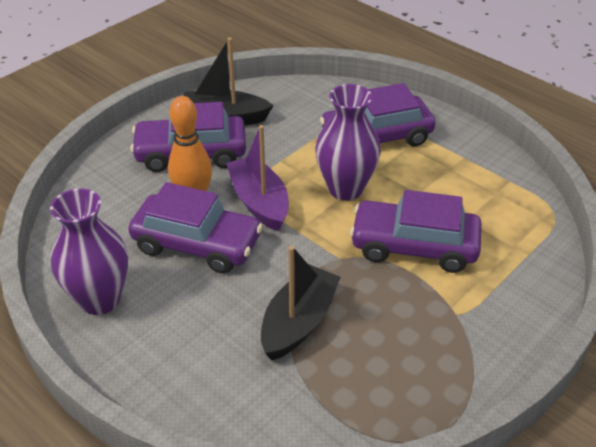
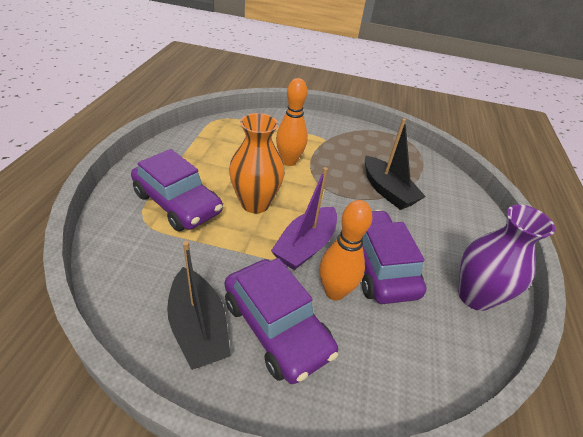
camera: 125 degrees left, 0 degrees up
black boat [261,246,341,360] -> black boat turned 120 degrees counterclockwise [365,118,426,210]
purple vase [315,84,381,200] -> orange vase [229,113,285,213]
purple car [350,190,482,273] -> orange bowling pin [276,78,308,166]

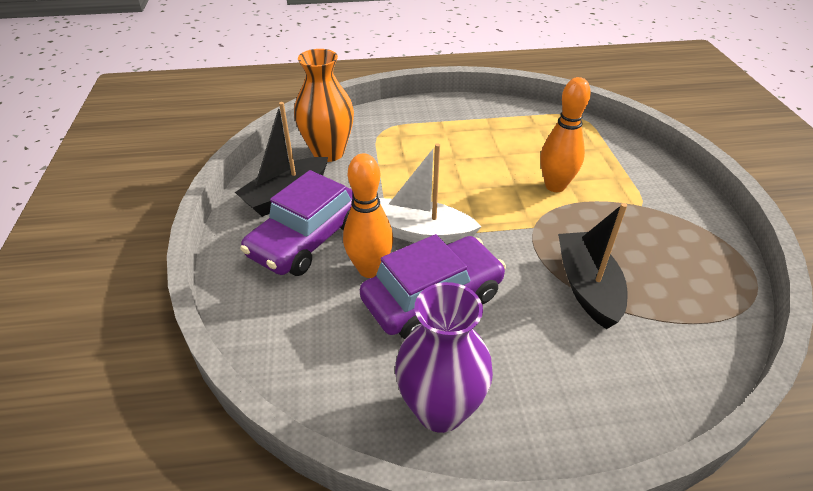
camera: 75 degrees right, 0 degrees up
purple car [131,149,223,231] -> none
orange vase [229,113,285,213] -> orange vase moved to [294,49,354,162]
purple boat [271,167,337,270] -> white boat [379,143,482,244]
black boat [365,118,426,210] -> black boat turned 135 degrees clockwise [558,203,627,329]

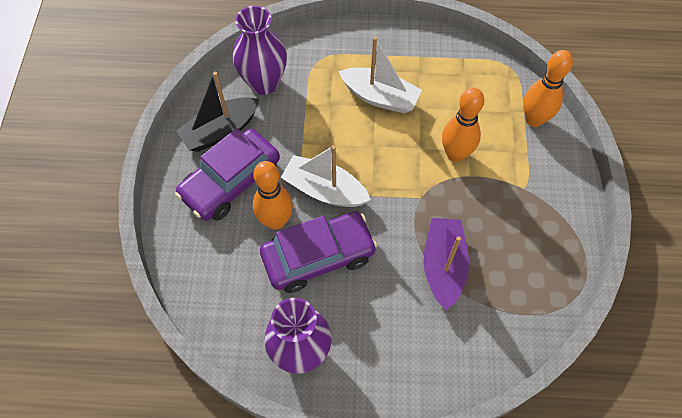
camera: 10 degrees right, 20 degrees up
orange vase [294,49,354,162] -> purple vase [233,6,287,95]
black boat [558,203,627,329] -> purple boat [423,218,469,310]
none -> white boat [339,37,422,114]
none -> orange bowling pin [523,50,573,127]

